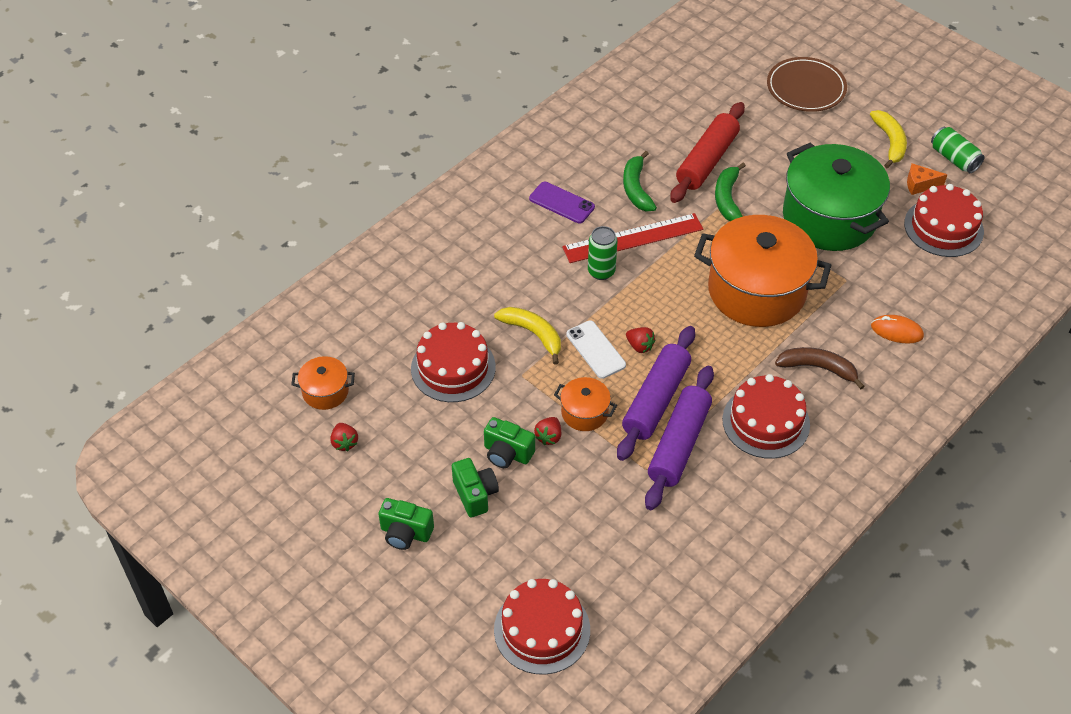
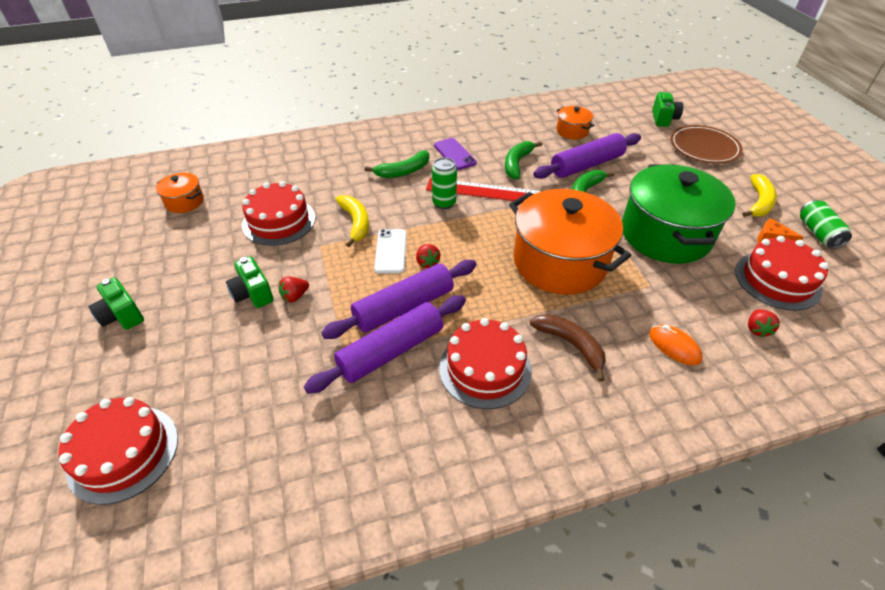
camera: 30 degrees right, 5 degrees down
red strawberry [330,423,358,451] -> red strawberry moved to [748,309,780,337]
green camera [452,458,499,518] -> green camera moved to [652,92,683,127]
orange pot [554,377,617,431] -> orange pot moved to [556,106,594,139]
red rolling pin [670,102,745,203] -> purple rolling pin [533,133,641,179]
none -> green banana [365,150,430,178]

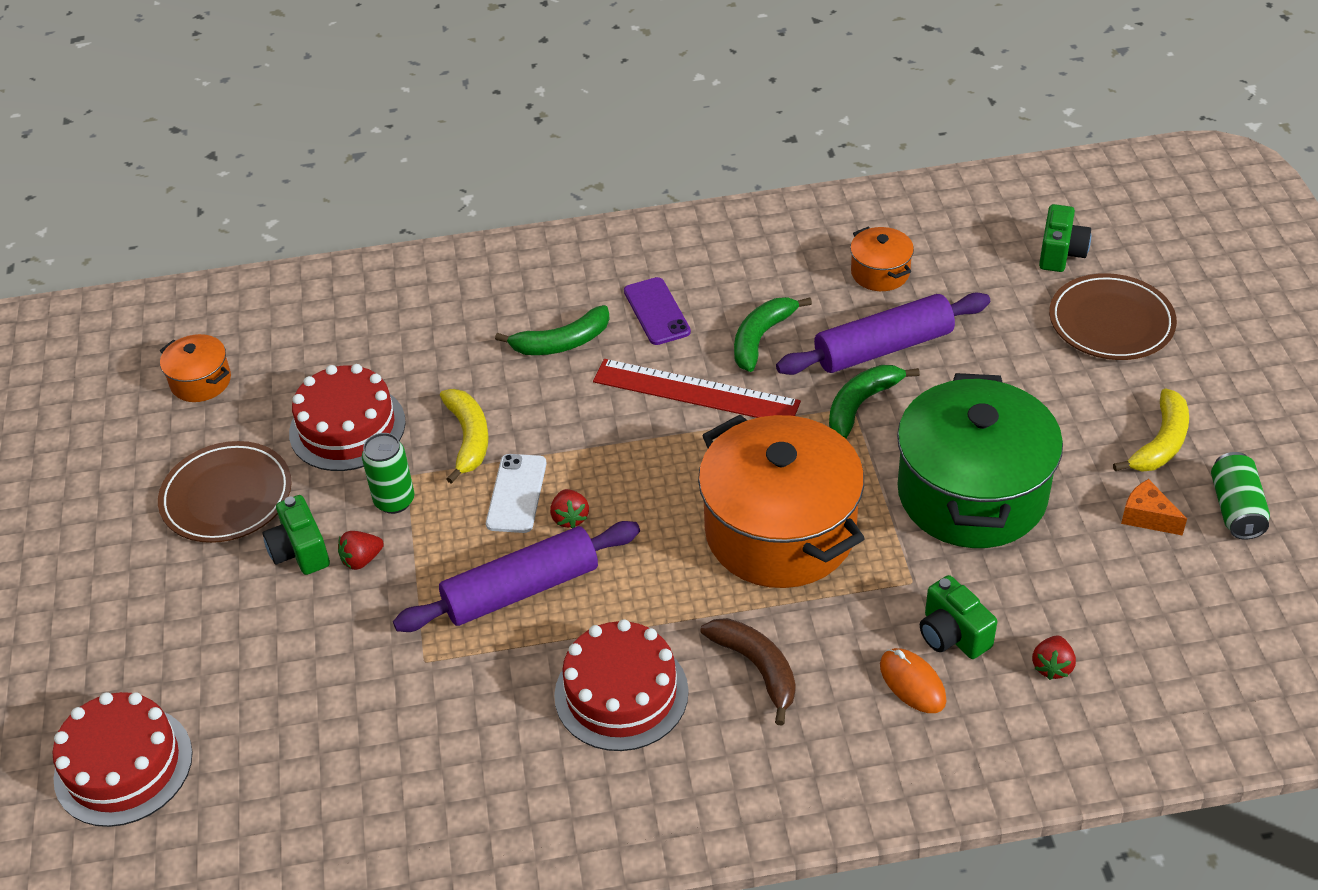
camera: 10 degrees right, 0 degrees up
green camera [88,277,144,330] -> green camera moved to [920,575,997,659]
purple rolling pin [304,295,466,394] -> none
green can [432,157,457,209] -> green can moved to [362,433,414,514]
red cake [735,236,829,311] -> none
none -> brown plate [158,441,292,543]

